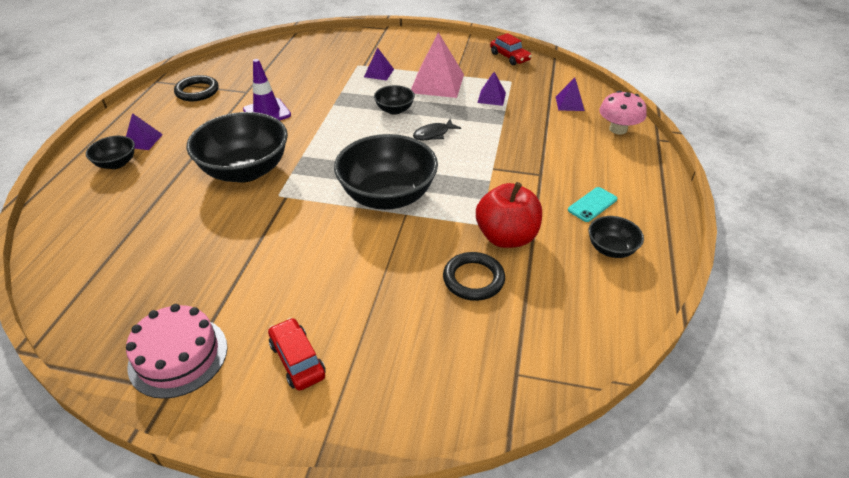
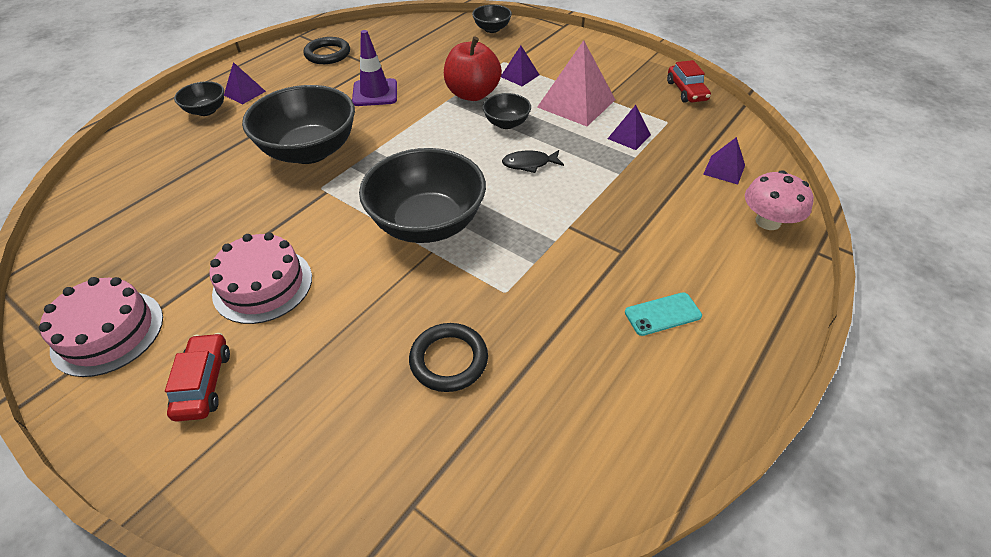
camera: 25 degrees right, 5 degrees up
red apple [476,182,542,248] -> red apple moved to [444,37,502,101]
black bowl [589,216,644,258] -> black bowl moved to [472,5,512,33]
none -> pink cake [209,233,312,324]

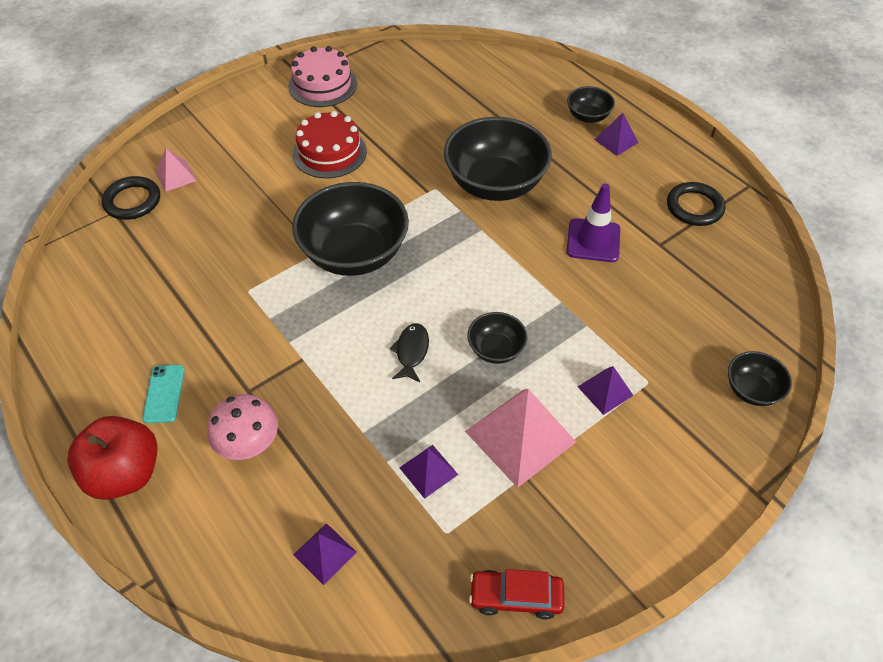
camera: 105 degrees right, 5 degrees up
red car [165,333,230,422] -> none
pink cake [209,233,312,324] -> red cake [293,111,367,178]
black ring [409,323,488,392] -> black ring moved to [102,176,160,220]
red apple [444,37,502,101] -> red apple moved to [67,416,157,500]
pink mushroom [745,170,814,230] -> pink mushroom moved to [207,394,278,460]
none -> pink pyramid [156,148,197,192]

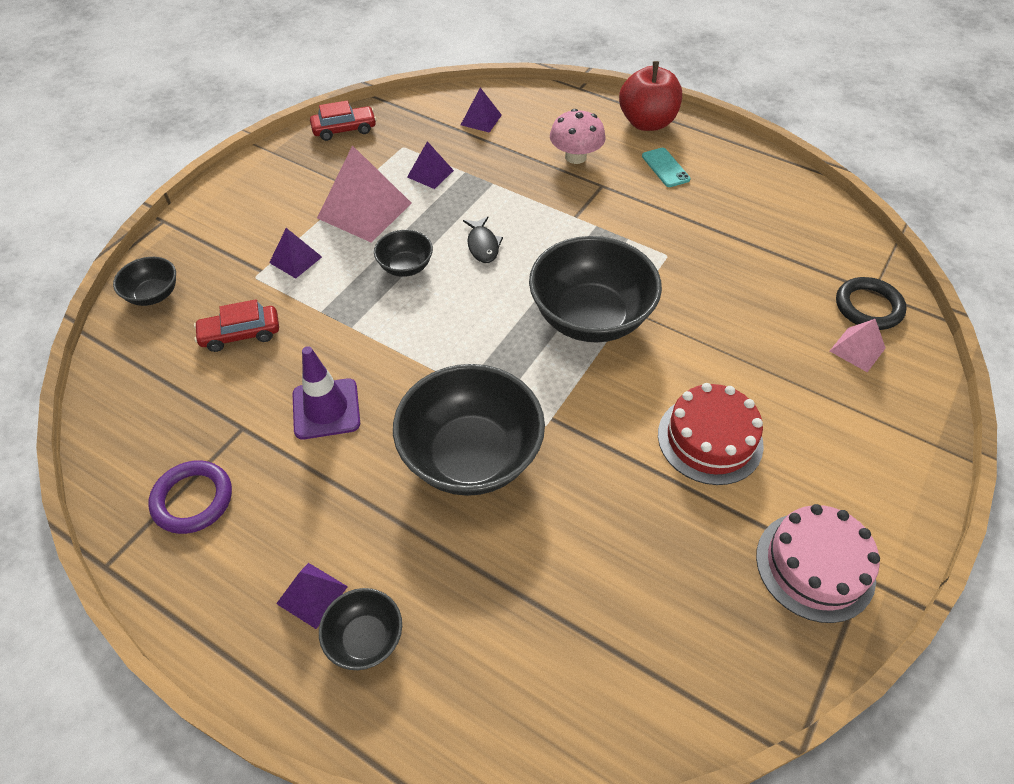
camera: 160 degrees right, 0 degrees up
black ring [667,182,725,226] -> purple ring [148,460,232,534]
none -> red car [194,299,279,352]

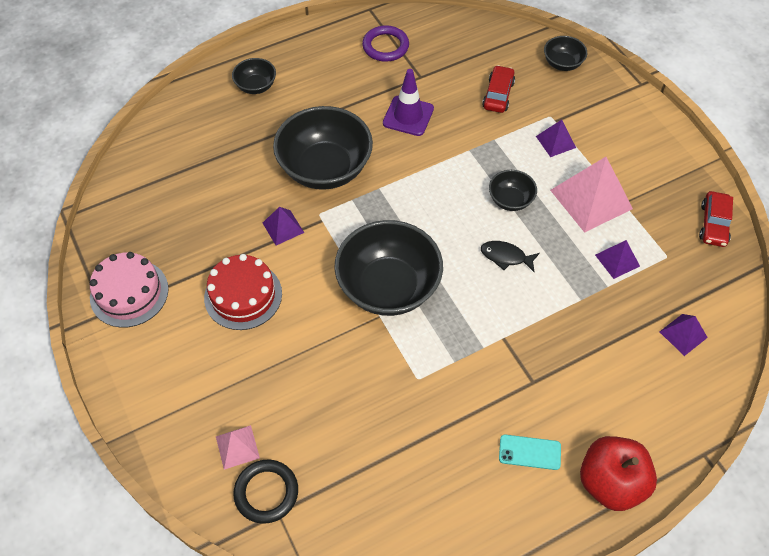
camera: 120 degrees right, 5 degrees up
purple pyramid [276,563,348,629] -> purple pyramid moved to [263,207,304,245]
pink mushroom [550,109,606,164] -> none

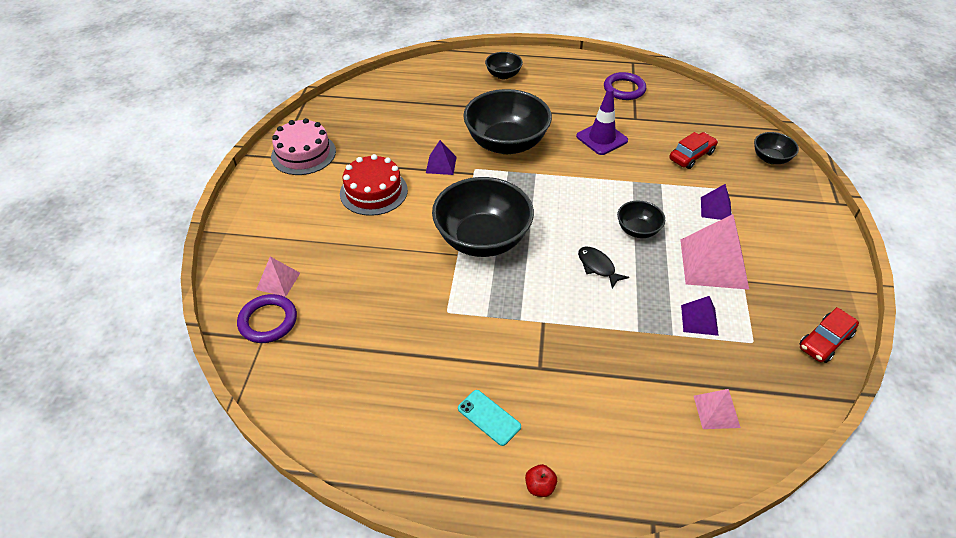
camera: 35 degrees right, 10 degrees down
black ring [233,460,298,524] -> purple ring [237,294,297,343]
red apple [580,436,657,511] -> red apple [525,464,557,497], size x0.40
purple pyramid [659,314,708,356] -> pink pyramid [694,389,741,429]

